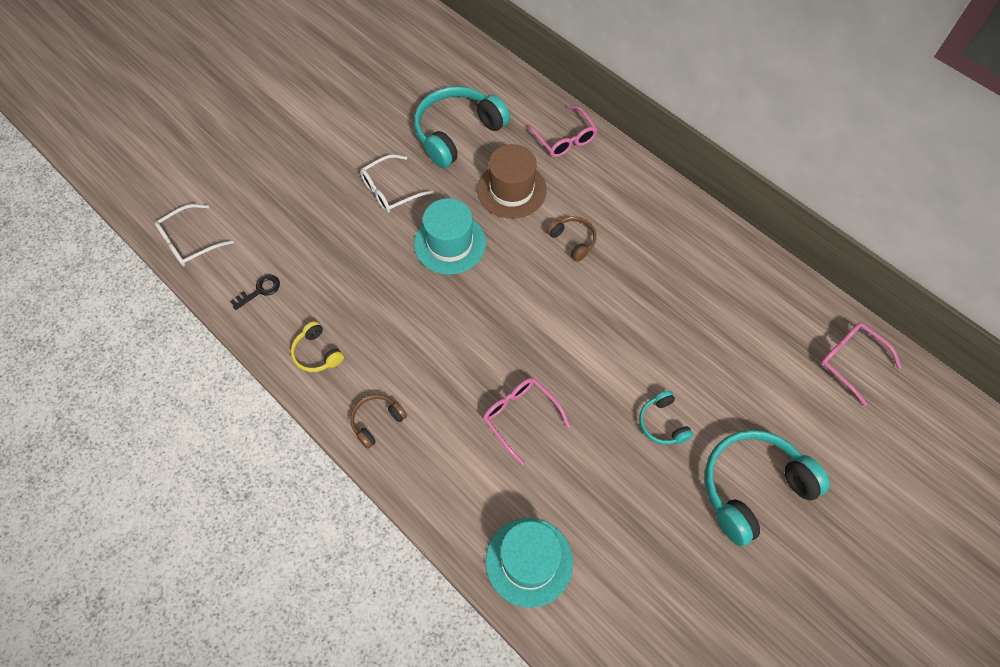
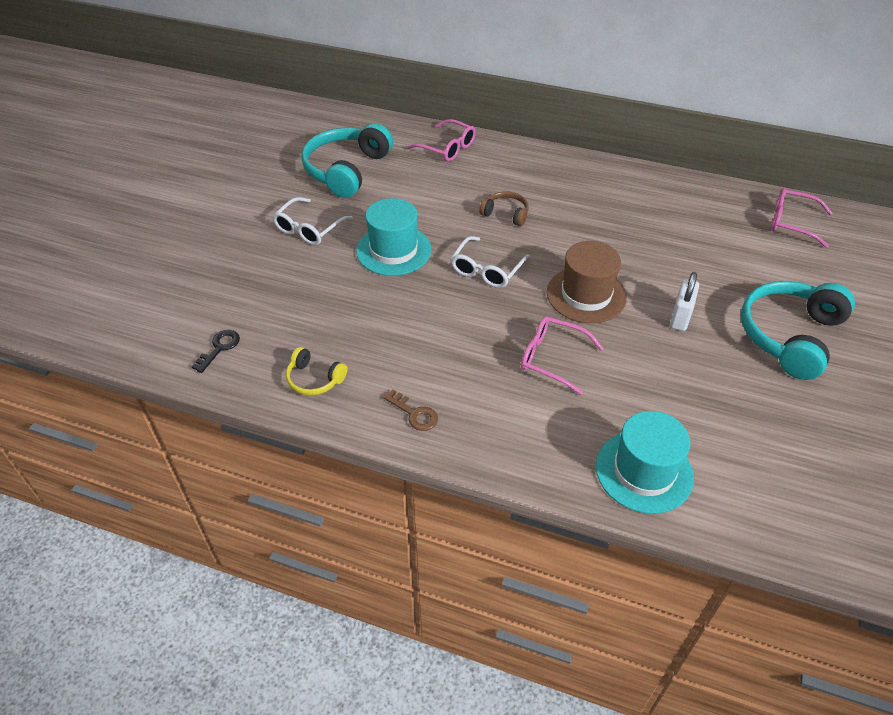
camera: 25 degrees left, 15 degrees down
white glasses [155,204,234,266] -> white glasses moved to [451,236,530,288]
brown headphones [351,394,407,449] -> brown key [383,389,438,431]
brown hat [477,144,547,219] -> brown hat moved to [547,241,627,323]
turquoise headphones [639,391,693,445] -> white padlock [670,272,699,331]

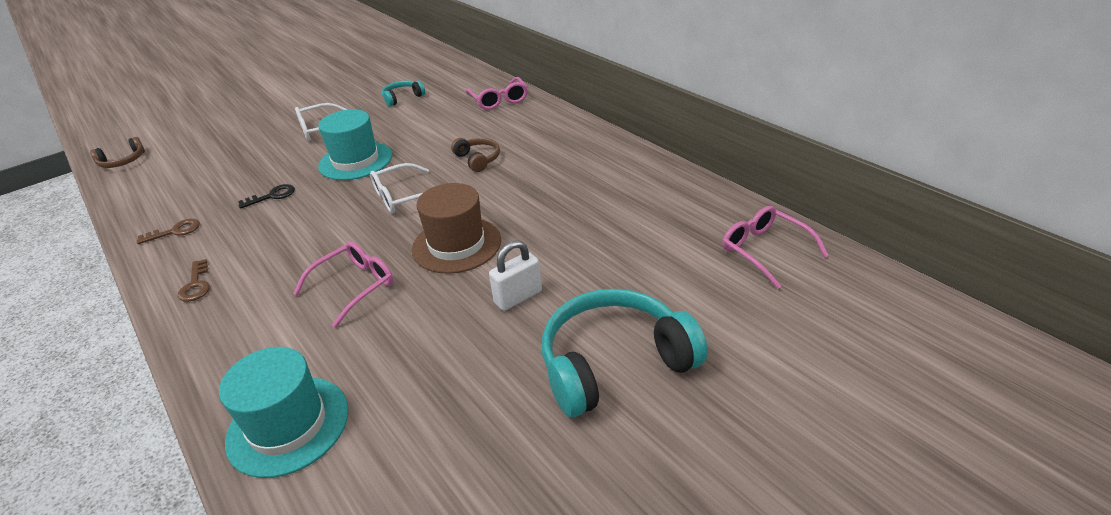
camera: 35 degrees right, 10 degrees down
black key [191,330,240,373] -> black key moved to [238,184,295,209]
yellow headphones [286,347,347,396] -> brown key [137,219,200,244]
turquoise headphones [302,123,393,198] -> turquoise headphones [382,80,425,107], size x0.49
pink glasses [521,316,603,395] -> pink glasses turned 75 degrees clockwise [293,241,393,327]
none -> brown headphones [90,137,145,168]

